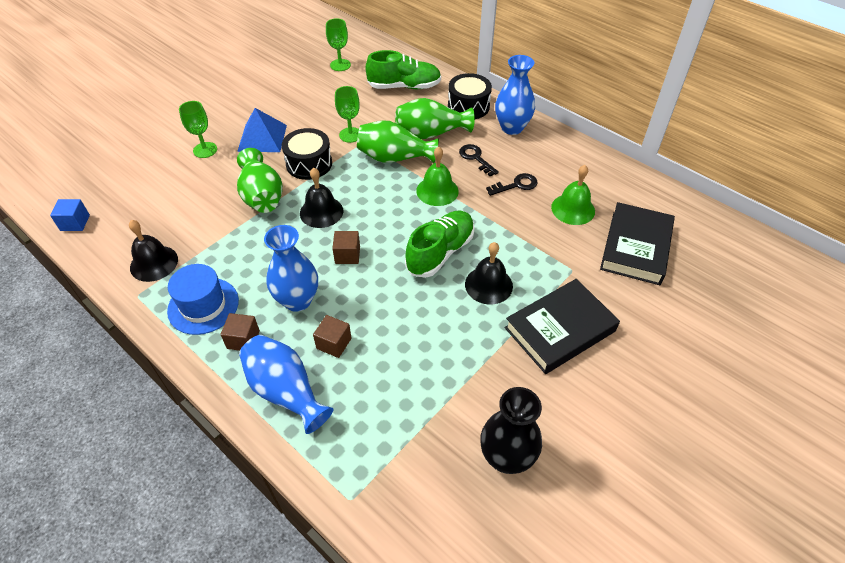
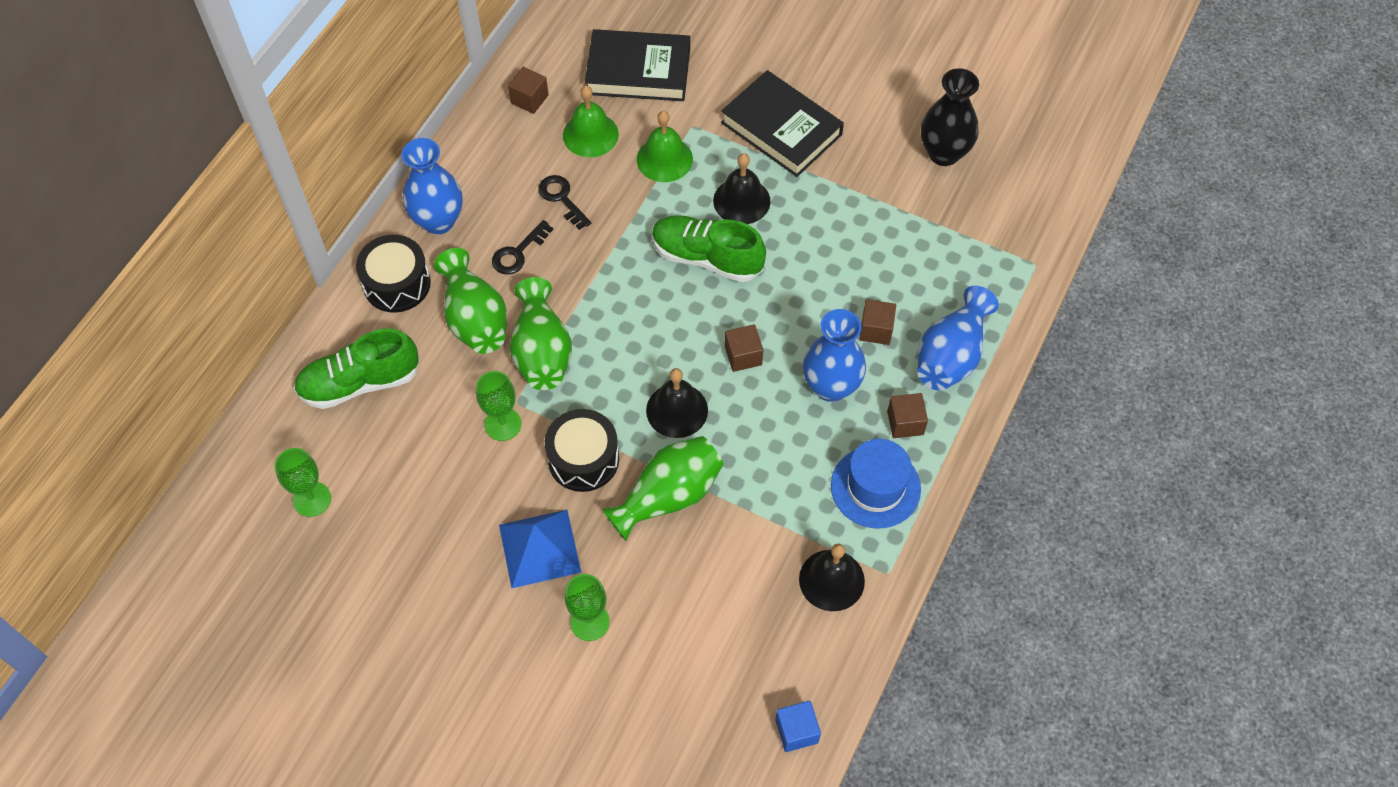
camera: 105 degrees left, 10 degrees up
green shoe [366,50,441,89] -> green shoe turned 90 degrees counterclockwise [294,329,419,409]
green bell [416,146,459,206] -> green bell moved to [637,111,693,182]
none -> brown cube [508,67,549,114]

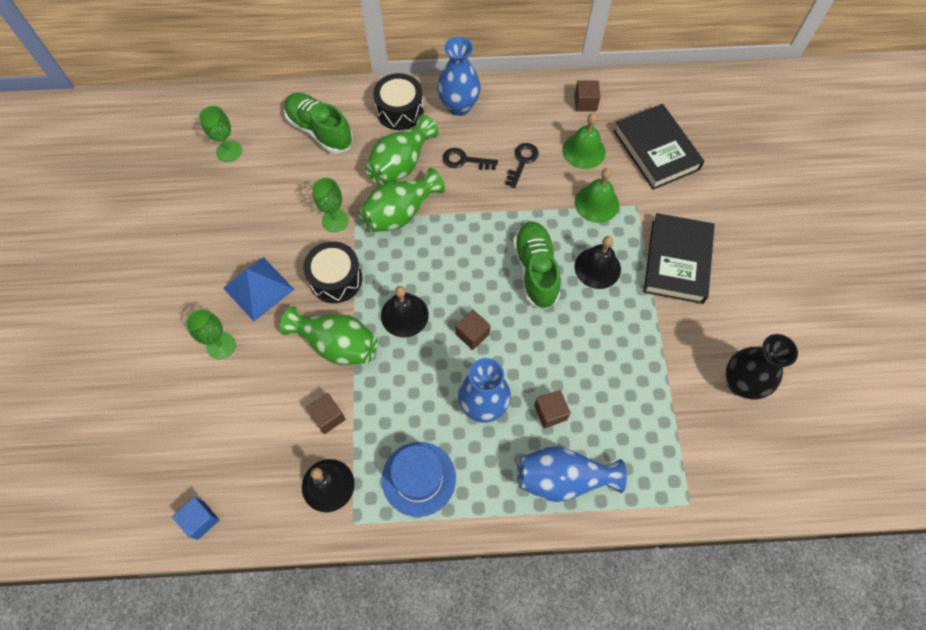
camera: 60 degrees right, 5 degrees up
brown cube [887,393,928,438] -> brown cube moved to [306,393,346,434]

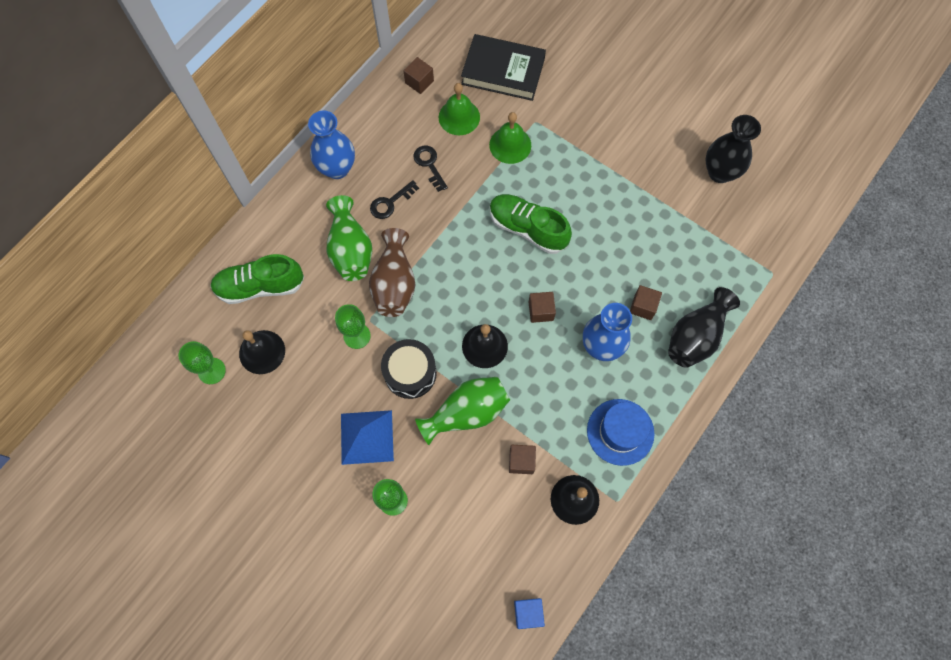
camera: 50 degrees left, 5 degrees up
green vase [359,168,445,232] -> brown vase [369,228,415,317]
black drum [373,73,424,130] -> none
blue vase [517,446,627,502] -> black vase [668,287,740,368]
black bell [575,236,621,289] -> black bell moved to [239,330,285,374]
black book [644,213,715,304] -> none

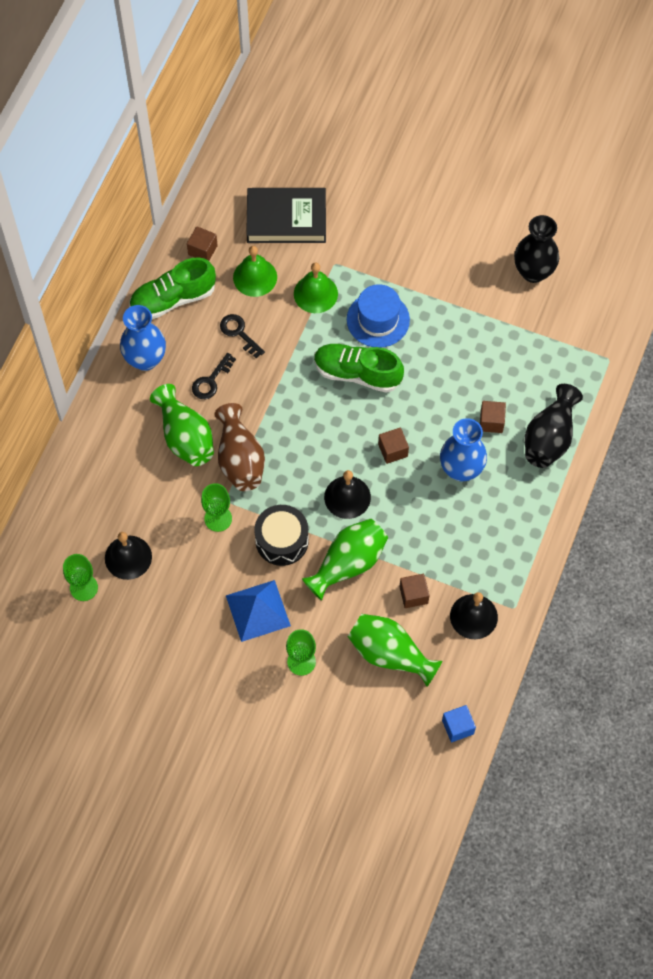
camera: 15 degrees left, 5 degrees down
green shoe [210,254,304,304] -> green shoe moved to [129,257,216,319]
blue hat [587,399,655,466] -> blue hat moved to [347,284,410,348]
none -> green vase [348,614,442,687]

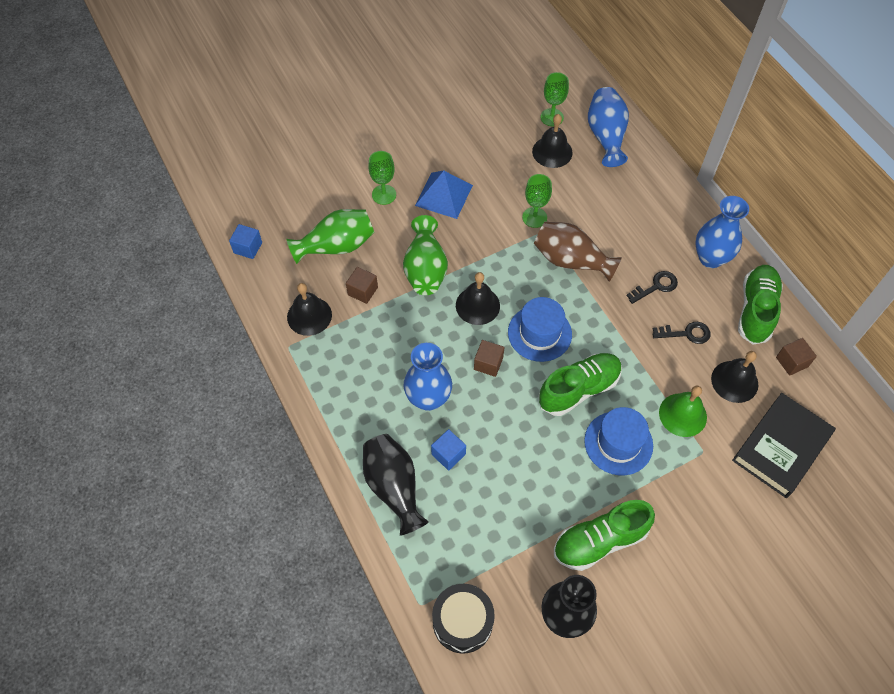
camera: 130 degrees right, 5 degrees down
green vase [150,384,214,466] -> none
black key [192,353,236,399] -> black key turned 75 degrees clockwise [626,271,678,304]
green bell [233,246,277,297] -> black bell [711,351,758,403]
black drum [254,505,309,566] -> black drum moved to [432,584,495,654]
brown cube [480,401,506,433] -> blue cube [431,429,466,471]
none -> blue hat [508,297,572,362]
none -> green shoe [554,500,655,571]
none -> blue vase [588,87,629,167]

